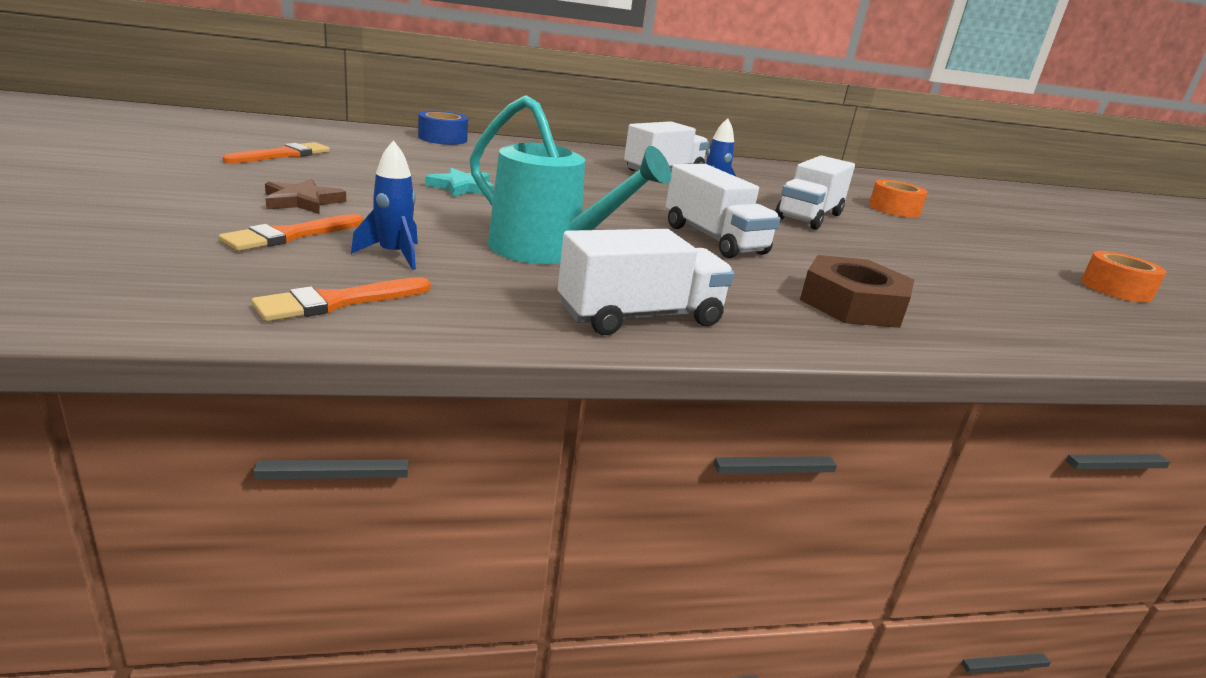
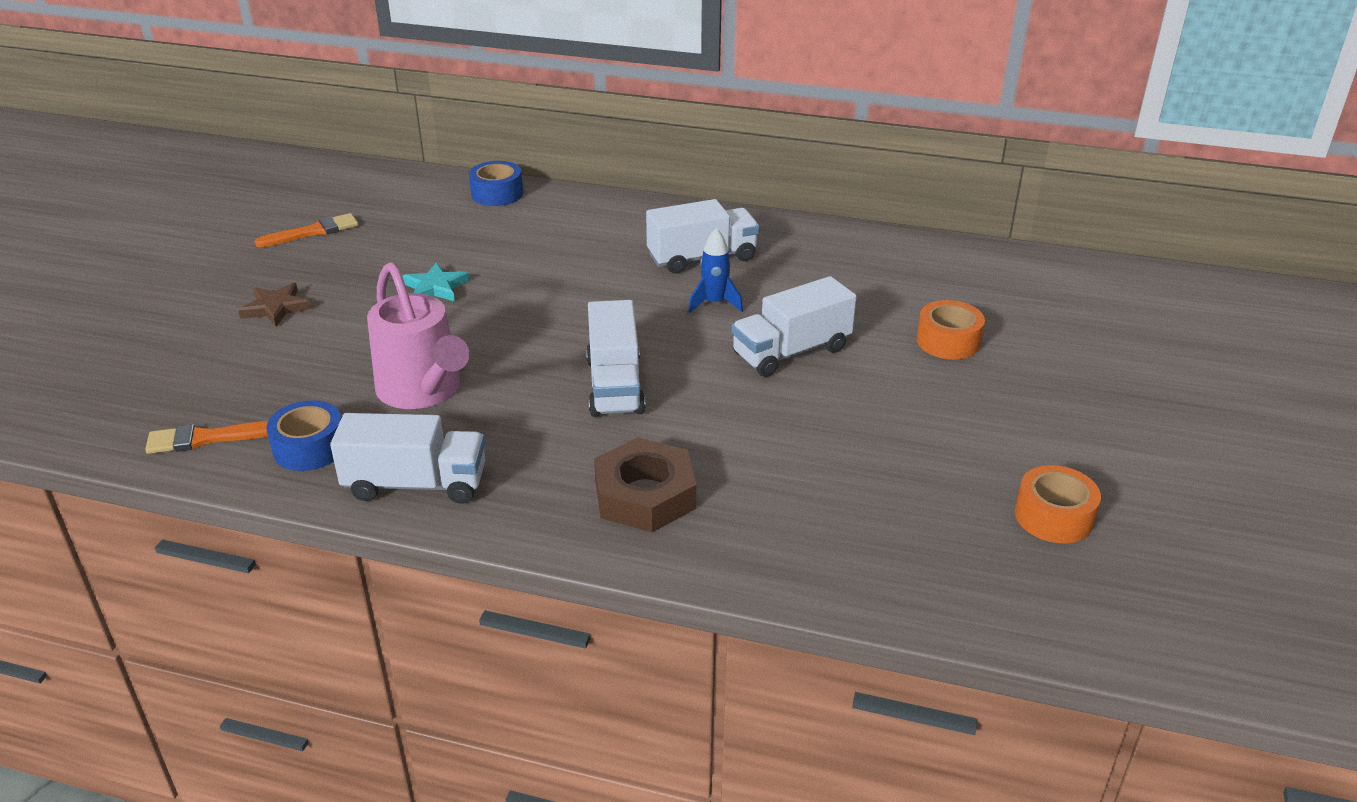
camera: 30 degrees right, 10 degrees up
orange brush [219,214,363,251] -> none
blue rocket [351,140,418,270] -> none
turquoise watering can [470,95,671,264] -> pink watering can [367,262,469,409]
none -> blue tape [266,400,341,471]

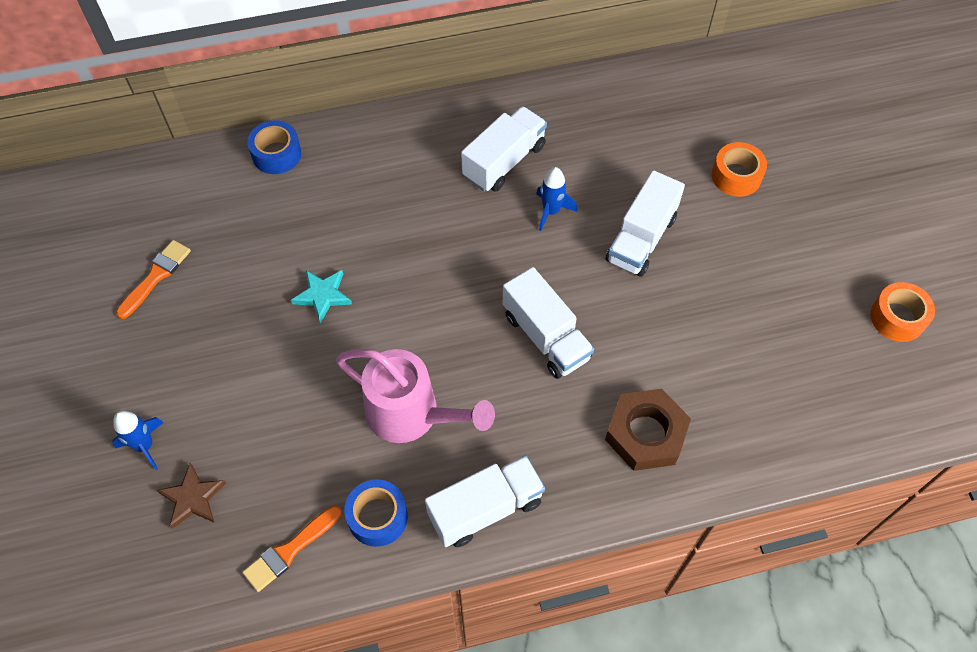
camera: 30 degrees left, 25 degrees up
brown star [238,283,311,326] -> brown star moved to [157,463,226,529]
none -> blue rocket [112,411,164,470]

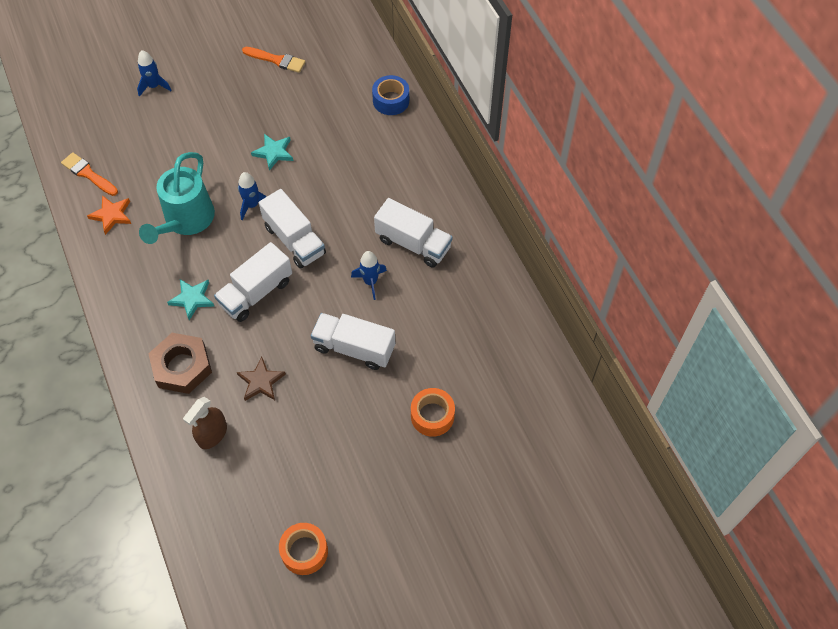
camera: 80 degrees right, 0 degrees up
brown star [157,463,226,529] -> brown star moved to [237,357,286,401]
pink watering can [336,349,495,443] -> turquoise watering can [139,152,215,244]
blue tape [344,479,408,547] -> orange star [87,195,131,235]
white truck [425,455,545,547] -> white truck moved to [259,189,326,269]
none -> turquoise star [167,279,215,320]
none -> brown spray bottle [183,397,227,449]
none -> blue rocket [238,172,267,220]

